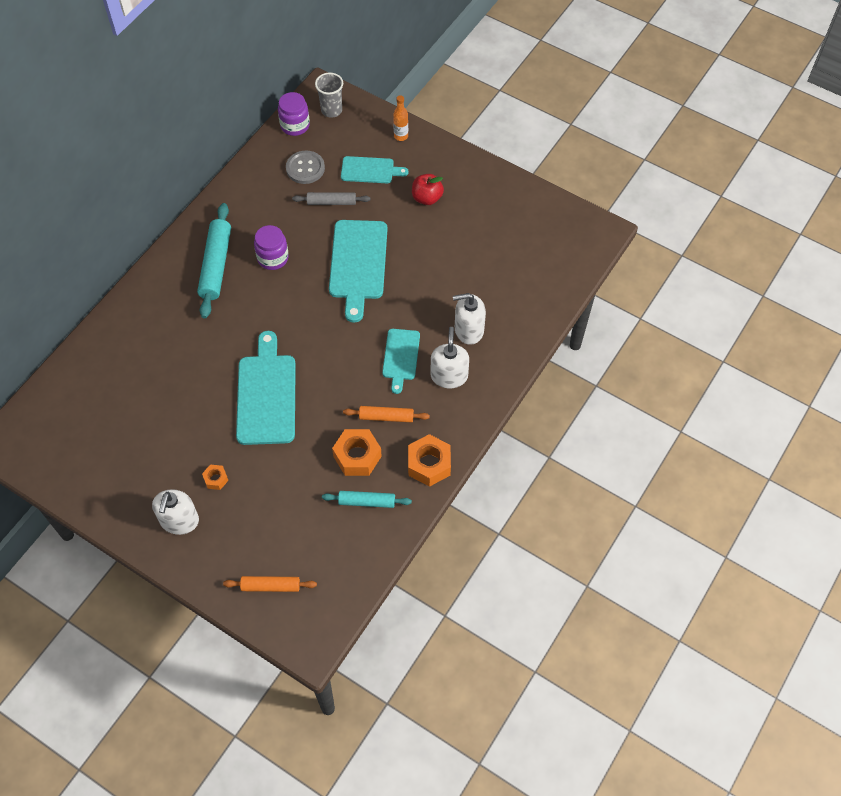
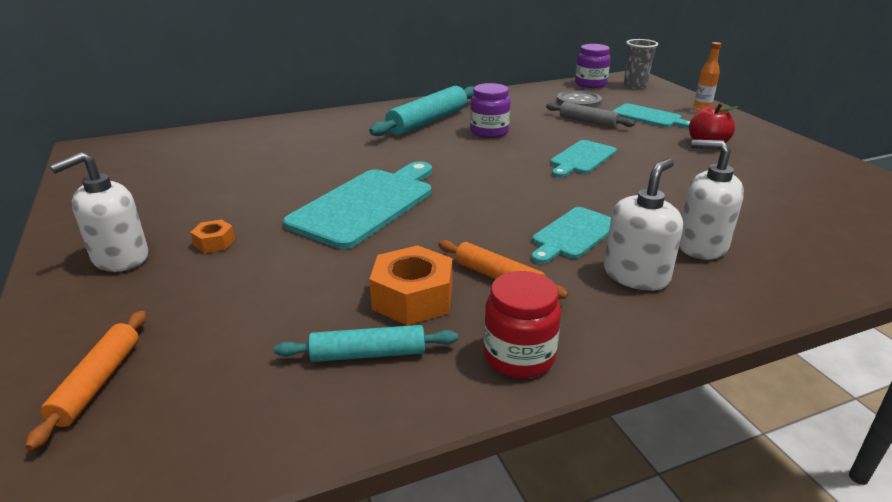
camera: 35 degrees right, 30 degrees down
orange rolling pin [223,576,317,592] -> orange rolling pin turned 60 degrees clockwise [25,311,146,451]
turquoise rolling pin [322,491,412,508] -> turquoise rolling pin turned 45 degrees counterclockwise [274,325,458,362]
turquoise cutting board [329,220,388,323] -> turquoise cutting board [550,140,617,177], size x0.58
orange nut [408,434,451,487] -> red jar [484,271,561,378]

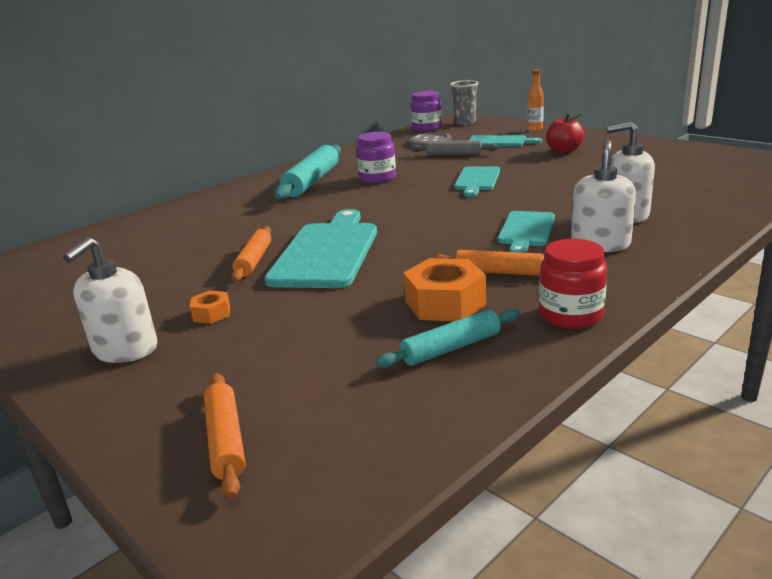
camera: 20 degrees left, 5 degrees down
none -> orange rolling pin [231,226,271,281]

